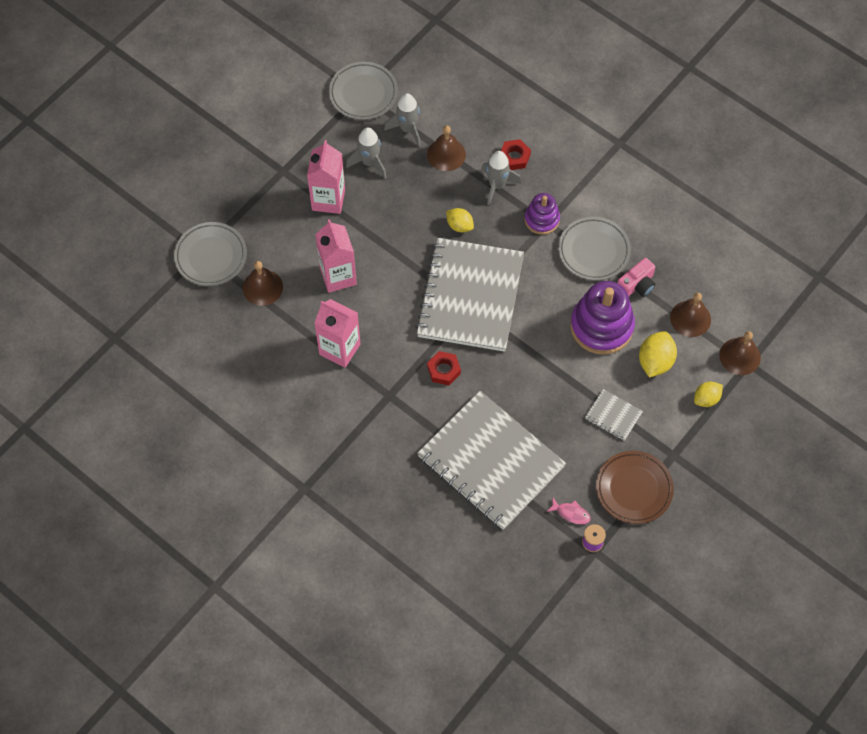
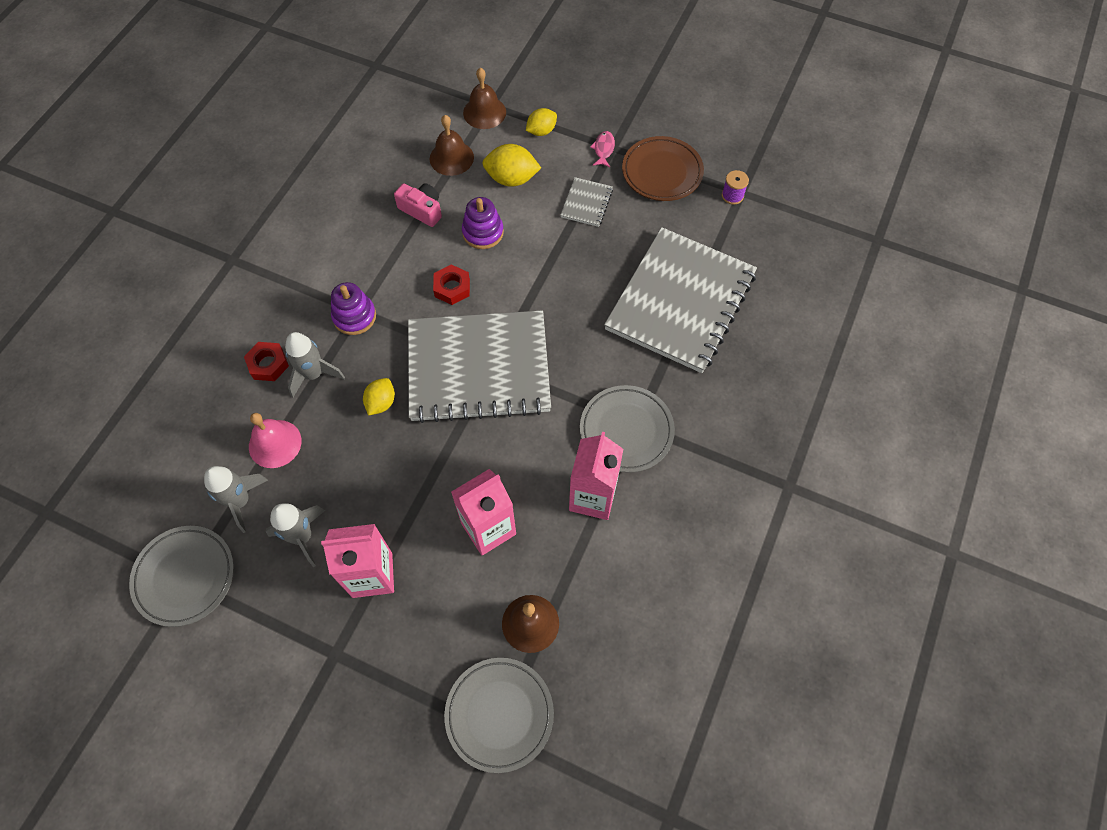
camera: 105 degrees left, 0 degrees up
brown bell [427,125,466,171] -> pink bell [249,413,301,468]
red nut [427,351,461,385] -> red nut moved to [433,264,470,305]
pink fish [546,498,591,524] -> pink fish moved to [590,131,615,167]
grey plate [558,217,631,281] -> grey plate moved to [580,385,675,473]
purple stacking toy [570,281,635,355] -> purple stacking toy [462,197,504,249], size x0.57
yellow lemon [694,382,723,407] -> yellow lemon turned 75 degrees counterclockwise [526,108,557,136]

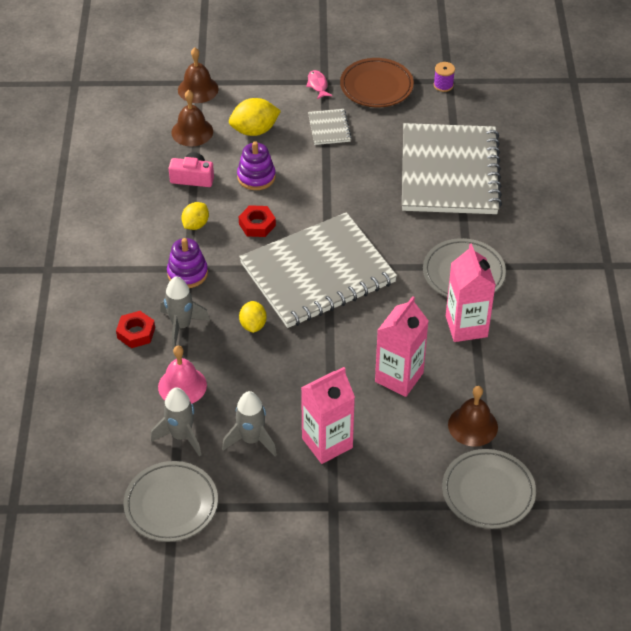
camera: 25 degrees left, 15 degrees down
yellow lemon [526,108,557,136] -> yellow lemon moved to [181,202,209,230]

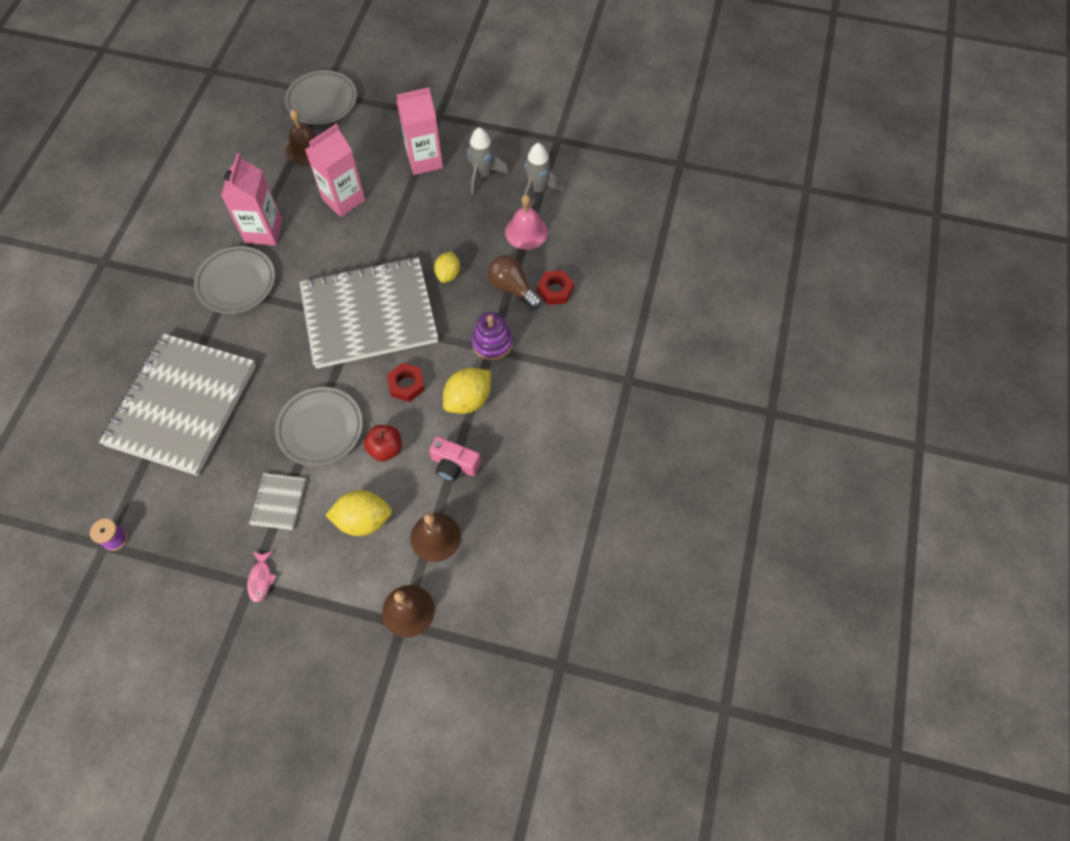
camera: 165 degrees left, 15 degrees up
grey plate [123,461,218,542] -> grey plate moved to [275,387,363,467]
grey rocket [160,276,210,349] -> brown light bulb [488,255,542,309]
yellow lemon [181,202,209,230] -> yellow lemon [443,368,491,414], size x1.53
purple stacking toy [237,141,276,190] -> red apple [364,425,402,462]
brown plate [340,58,414,107] -> none

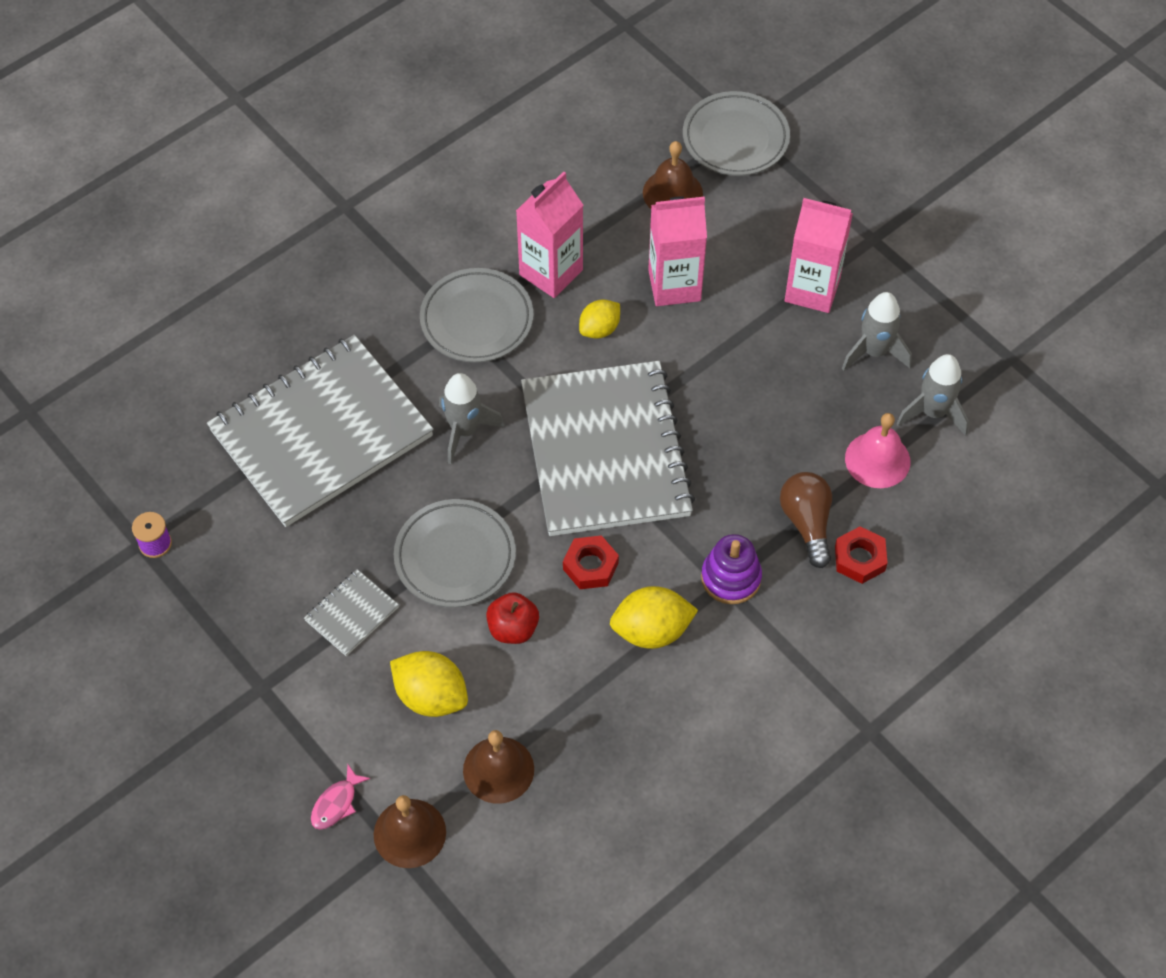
camera: 35 degrees right, 5 degrees down
pink fish [247,551,277,602] -> pink fish moved to [311,765,370,830]
grey notebook [299,257,438,369] -> grey notebook turned 60 degrees clockwise [521,361,695,536]
pink camera [429,437,481,482] -> none
yellow lemon [434,252,460,283] -> yellow lemon moved to [579,300,620,339]
none -> grey rocket [439,373,504,464]

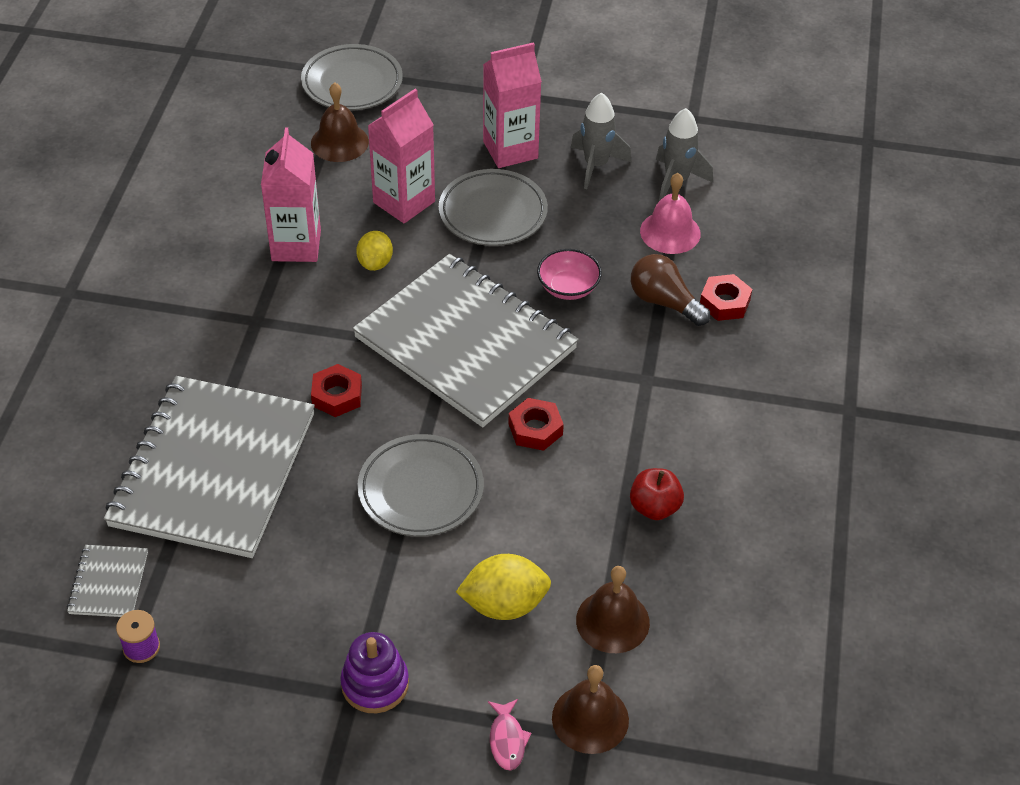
camera: 40 degrees left, 10 degrees down
grey notebook [304,569,399,656] -> grey notebook moved to [67,545,148,617]
grey plate [420,268,534,363] -> grey plate moved to [439,169,548,246]
grey rocket [439,373,504,464] -> red nut [311,364,362,417]
red apple [486,592,539,644] -> red apple moved to [630,468,684,520]
yellow lemon [610,586,698,649] -> none
purple stacking toy [701,534,762,604] -> purple stacking toy moved to [340,632,409,713]
none -> pink bowl [537,249,602,300]

